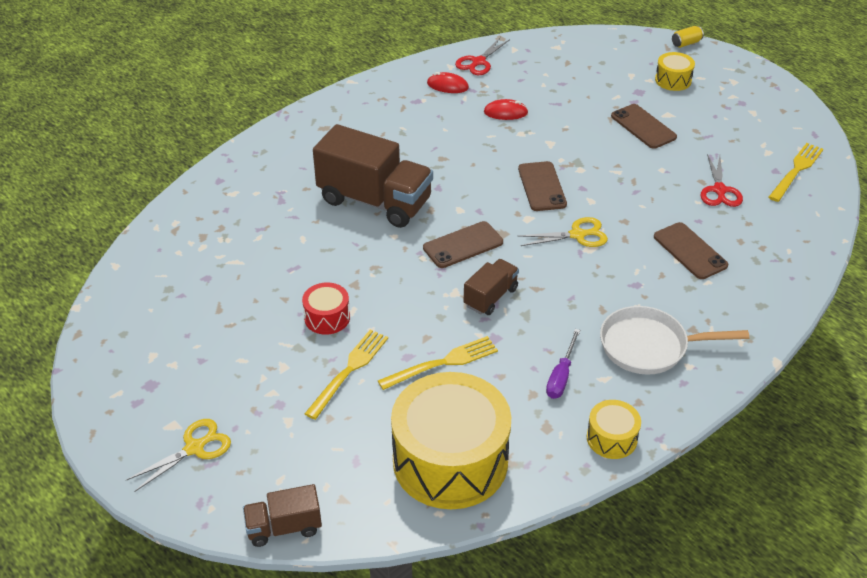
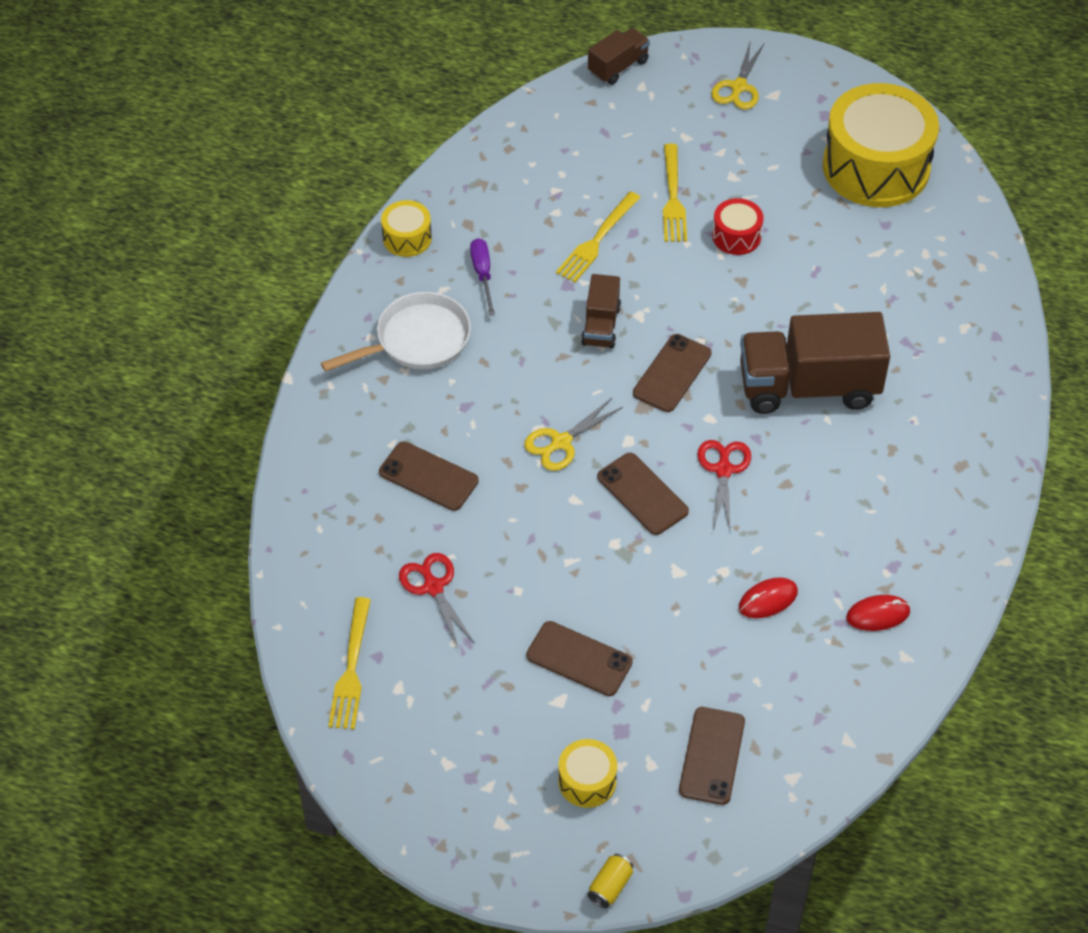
camera: 150 degrees right, 10 degrees up
yellow drum [391,372,511,509] -> yellow drum moved to [823,83,939,207]
red scissors [455,37,510,75] -> red scissors moved to [697,440,751,530]
none -> brown phone [679,707,745,805]

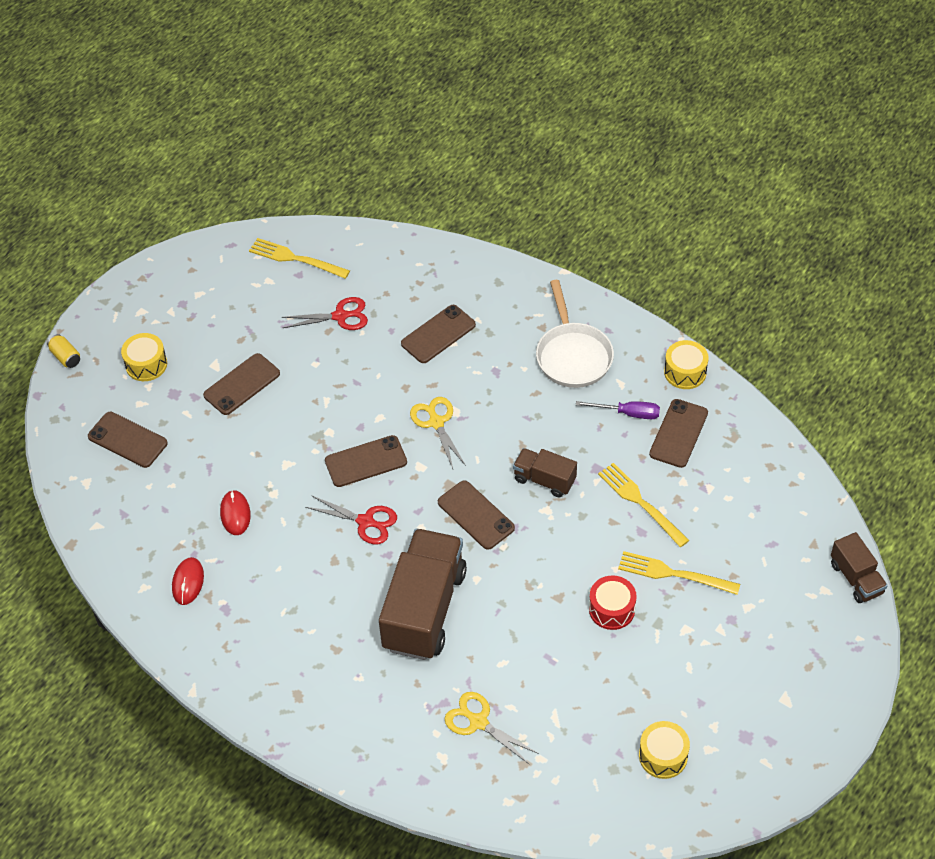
camera: 110 degrees right, 0 degrees up
yellow scissors [711,40,765,110] -> yellow scissors moved to [445,692,539,765]
yellow drum [823,83,939,207] -> yellow drum [639,721,690,779], size x0.45
none -> brown phone [649,399,708,468]

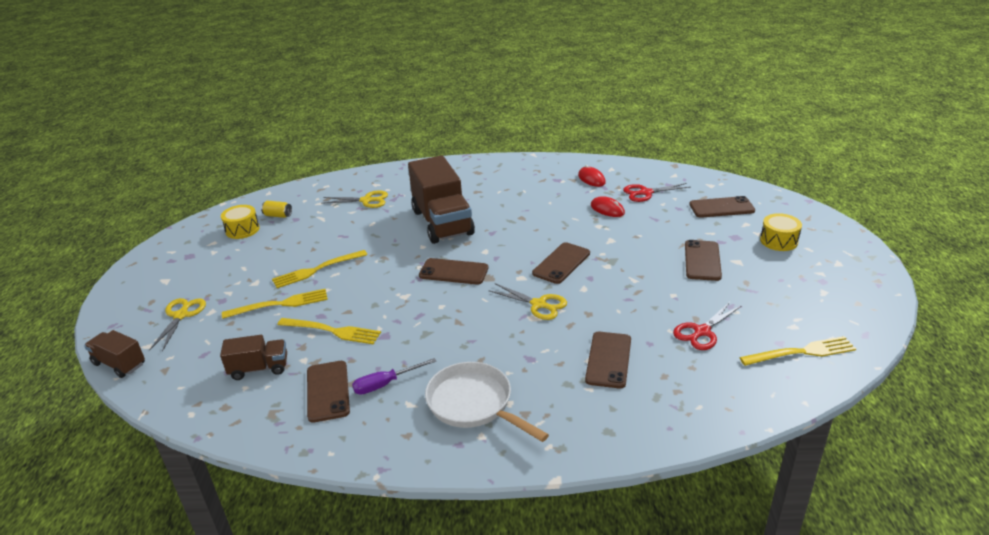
camera: 145 degrees right, 20 degrees down
yellow can [47,334,80,368] -> yellow can moved to [261,201,292,218]
red scissors [305,495,397,544] -> red scissors moved to [623,183,690,202]
brown truck [513,448,577,498] -> brown truck moved to [220,335,287,380]
red drum [589,576,637,630] -> yellow fork [272,250,367,288]
yellow drum [664,340,709,389] -> none
none -> yellow scissors [149,298,206,352]

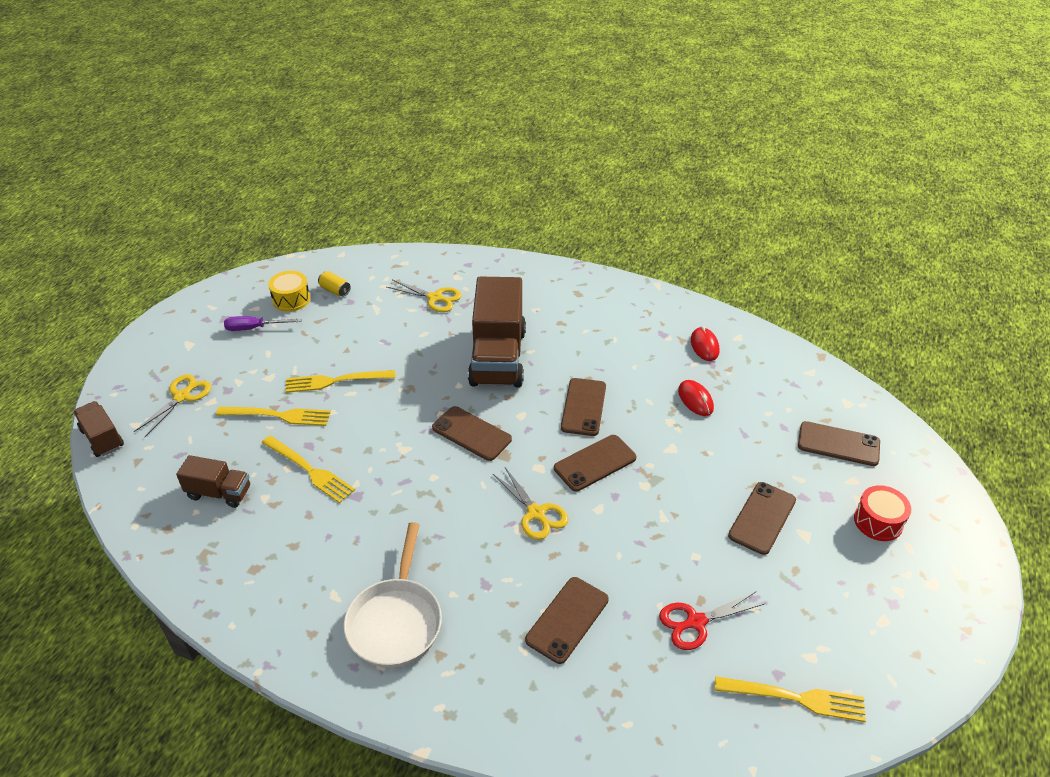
camera: 20 degrees right, 10 degrees up
brown phone [307,361,350,423] -> brown phone moved to [561,378,606,436]
purple screwdriver [352,358,436,395] -> purple screwdriver moved to [224,316,301,331]
white pan [425,362,549,442] -> white pan turned 150 degrees counterclockwise [344,522,442,668]
red scissors [623,183,690,202] -> none
yellow drum [760,213,802,251] -> red drum [854,485,911,541]

